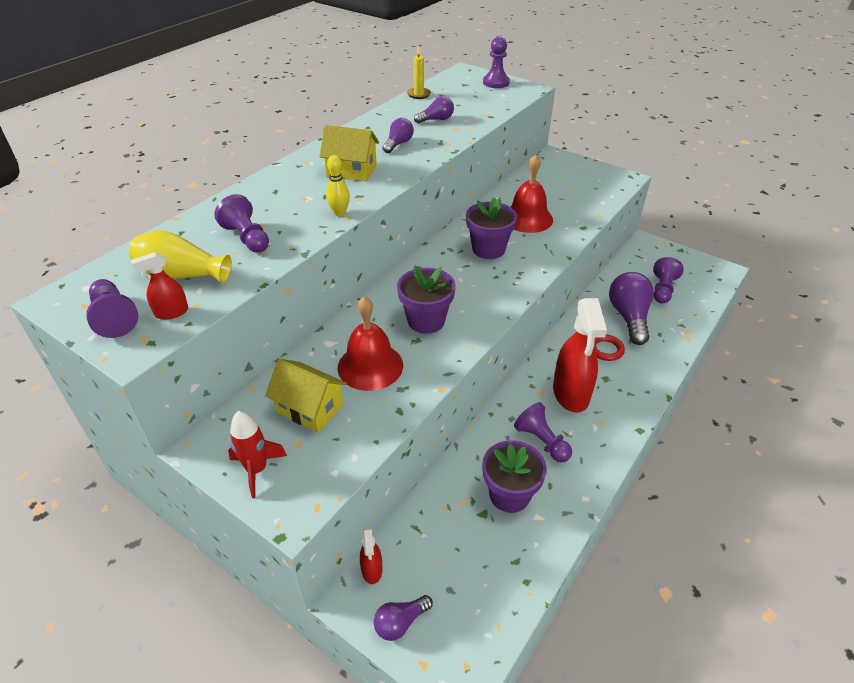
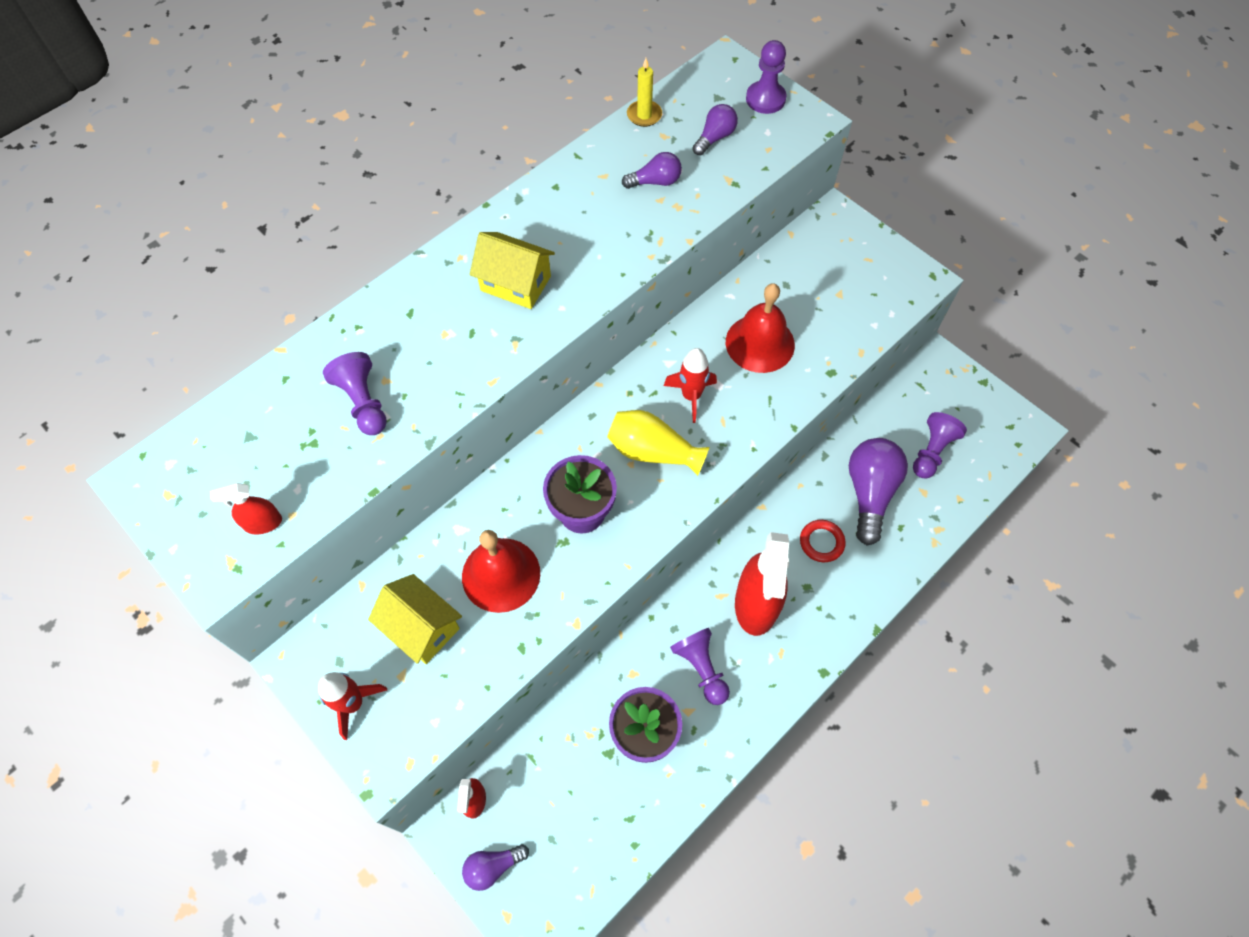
camera: 10 degrees right, 20 degrees up
purple pawn [86,279,138,338] -> none
yellow vase [129,230,232,284] -> yellow vase moved to [607,410,709,476]
yellow bowling pin [326,155,350,216] -> none
purple light bulb [382,118,414,153] -> purple light bulb moved to [693,104,738,155]
purple flower pot [466,198,517,259] -> red rocket [664,348,717,423]

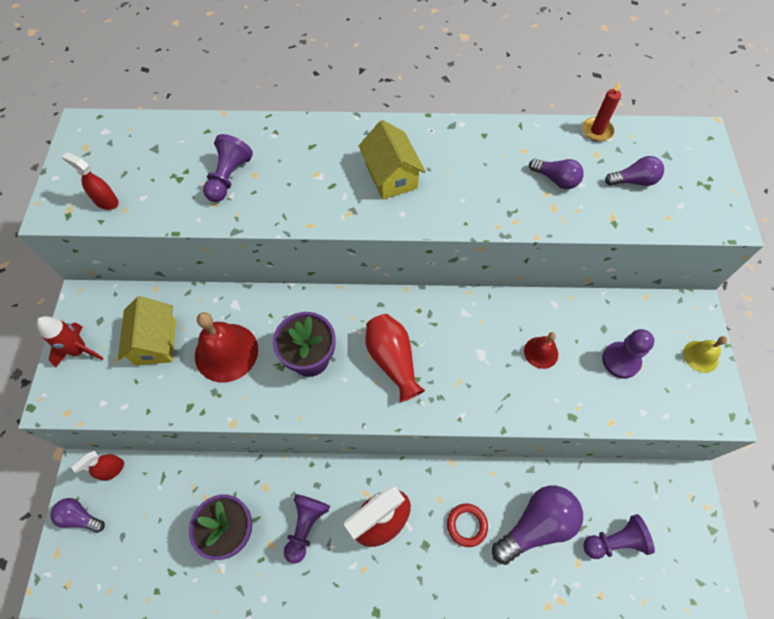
camera: 45 degrees right, 0 degrees up
yellow vase [607,410,709,476] -> red vase [366,314,425,402]
yellow candle [627,58,662,127] -> red candle [582,82,621,142]
red rocket [664,348,717,423] -> none
red bell [726,283,795,373] -> red bell [524,332,558,369], size x0.54
purple pawn [746,40,787,114] -> purple pawn moved to [602,329,654,379]
none -> yellow bell [683,336,728,373]

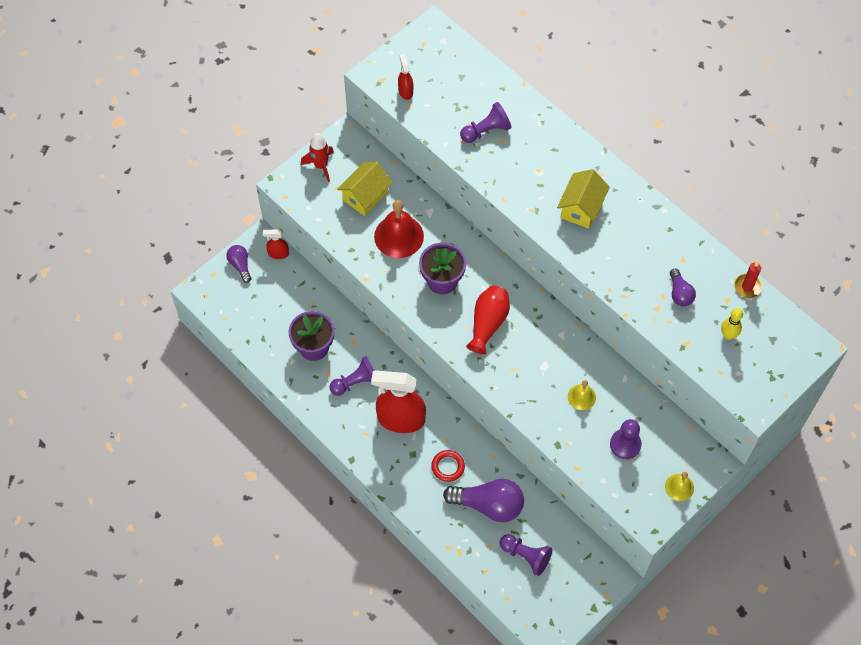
camera: 45 degrees right, 0 degrees up
red bell [524,332,558,369] -> yellow bell [568,380,596,410]
purple light bulb [605,156,664,186] -> yellow bowling pin [721,308,743,340]

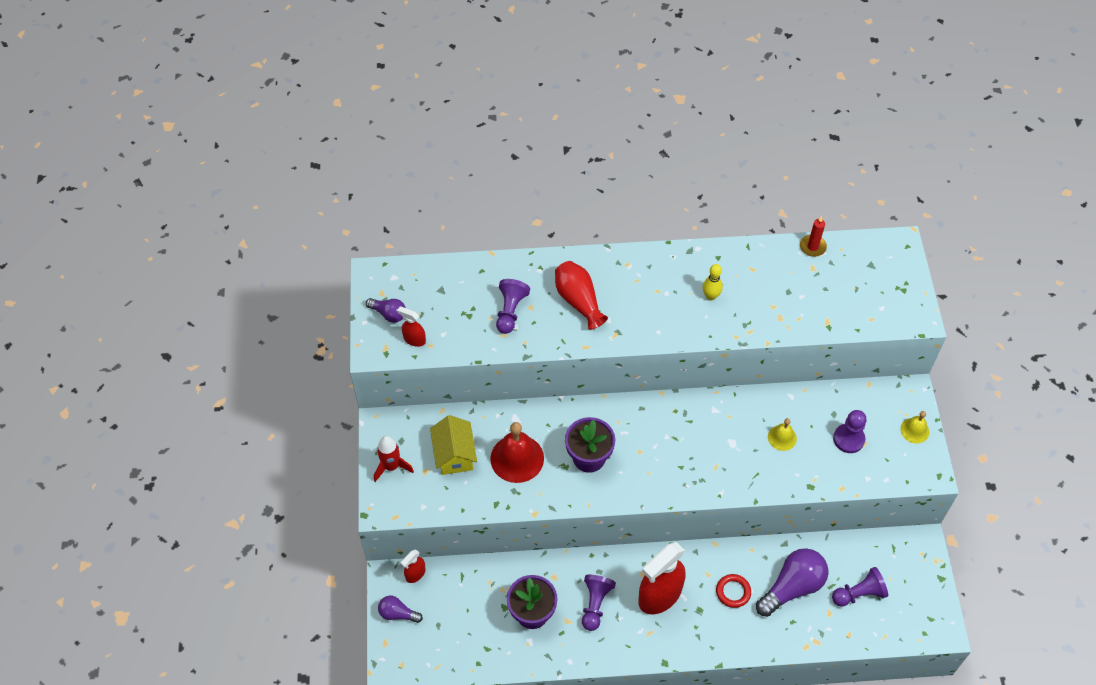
camera: 50 degrees left, 5 degrees down
red vase [466,285,510,354] -> red vase moved to [555,261,608,330]
yellow house [557,169,610,229] -> none
purple light bulb [670,269,696,306] -> purple light bulb moved to [366,298,406,323]
yellow bowling pin [721,308,743,340] -> yellow bowling pin moved to [703,264,723,301]

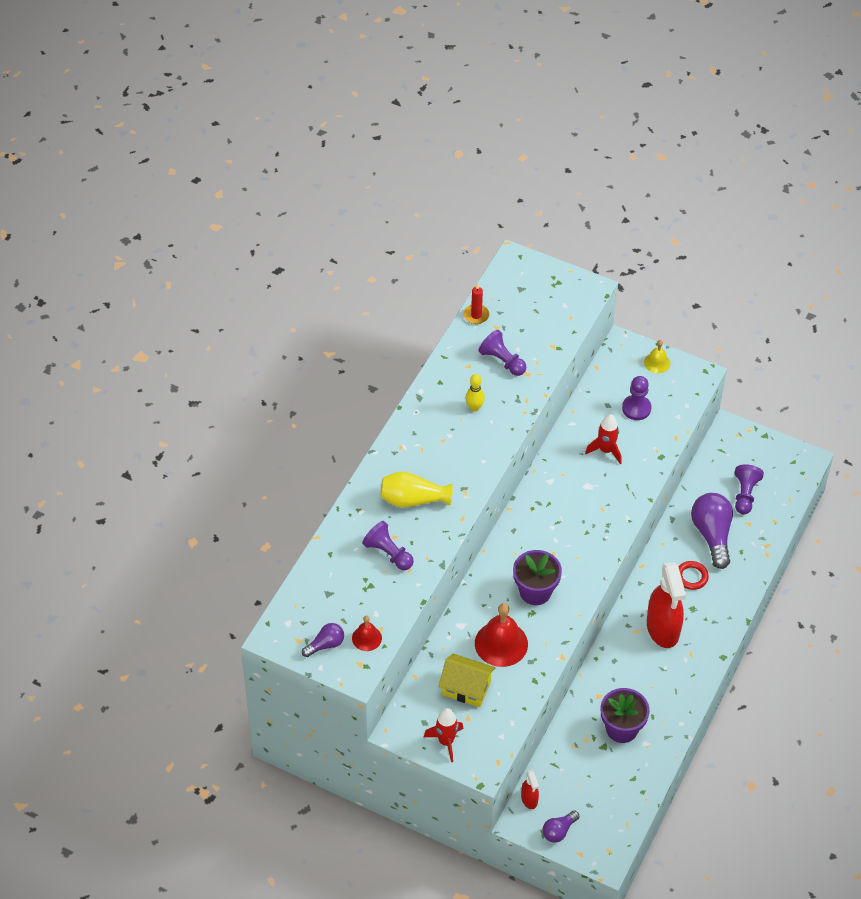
camera: 60 degrees left, 5 degrees down
red spray bottle [397,306,426,347] -> red bell [352,616,382,651]
red vase [555,261,608,330] -> yellow vase [381,472,453,507]
purple pawn [582,575,616,631] -> purple pawn moved to [478,330,527,376]
yellow bell [768,418,797,451] -> red rocket [585,414,622,464]

